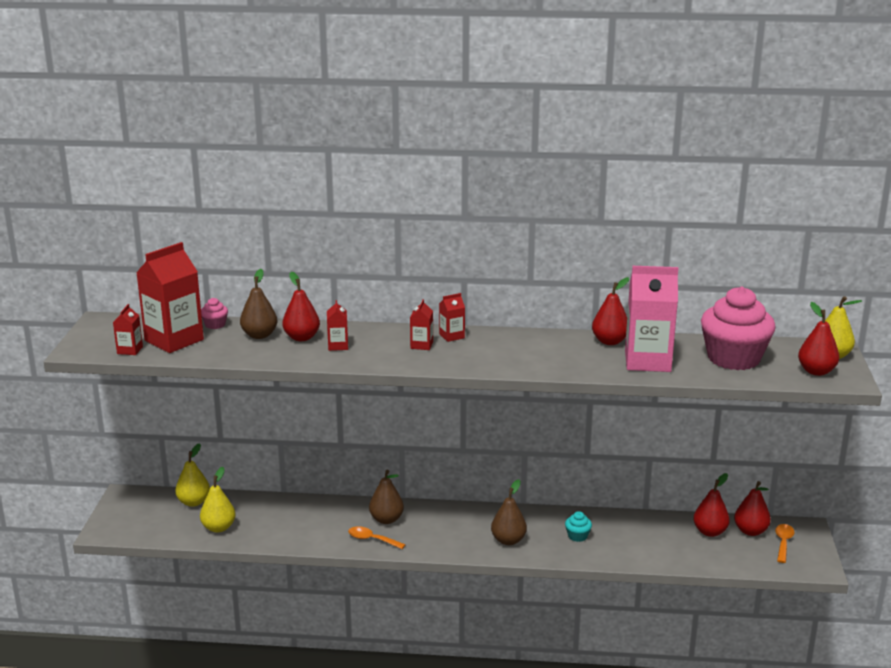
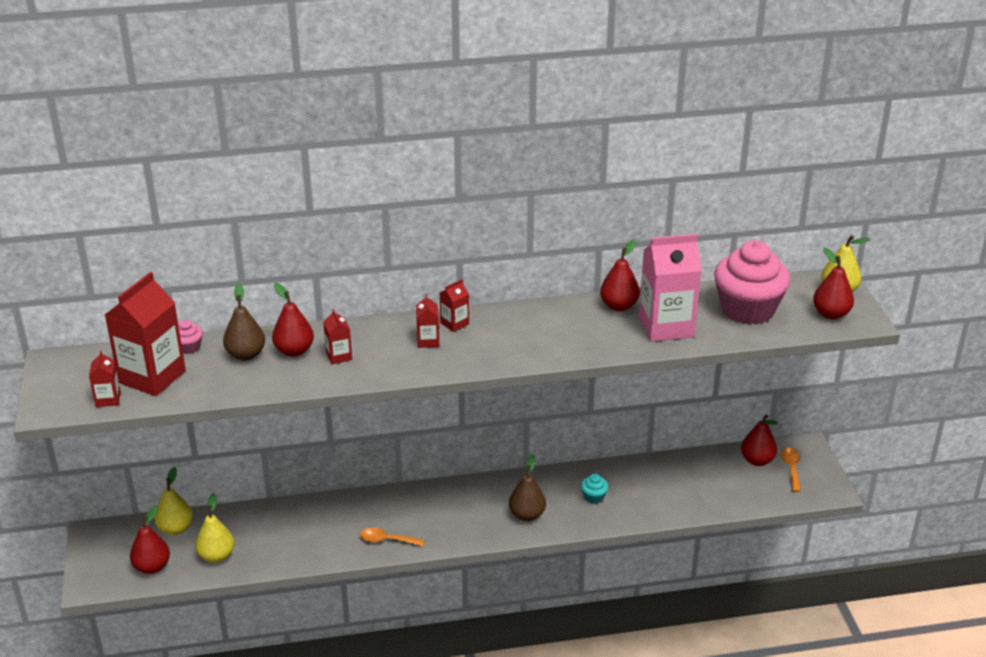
camera: 15 degrees left, 10 degrees up
brown pear [369,470,404,524] -> none
red pear [693,473,730,537] -> red pear moved to [130,505,170,574]

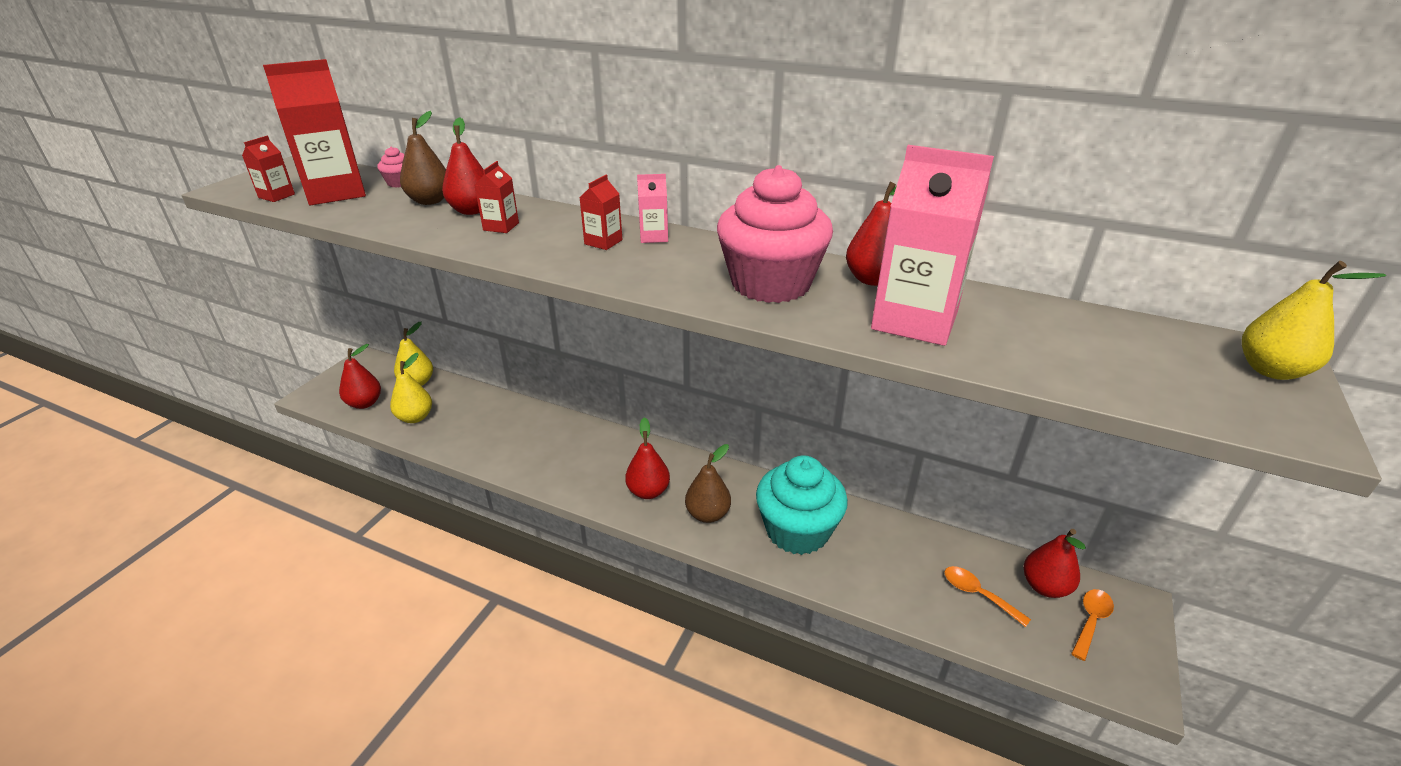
camera: 35 degrees right, 0 degrees up
orange spoon [360,528,425,546] -> orange spoon moved to [945,566,1031,627]
red carton [440,279,469,332] -> pink carton [637,174,668,243]
turquoise cupcake [581,474,608,504] -> turquoise cupcake [756,455,848,555], size x2.48
pink cupcake [714,240,790,325] -> pink cupcake moved to [717,165,833,303]
red pear [813,248,854,319] -> red pear moved to [625,417,670,499]

